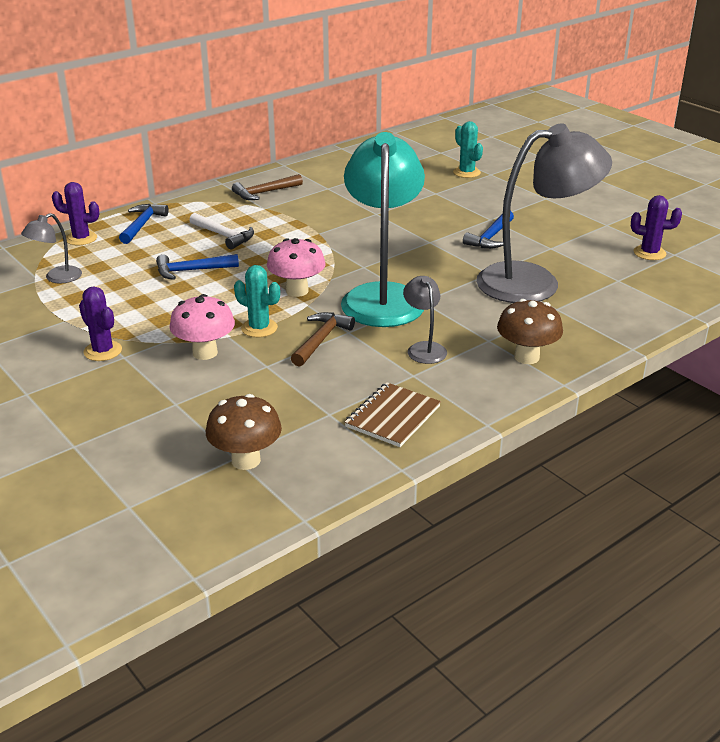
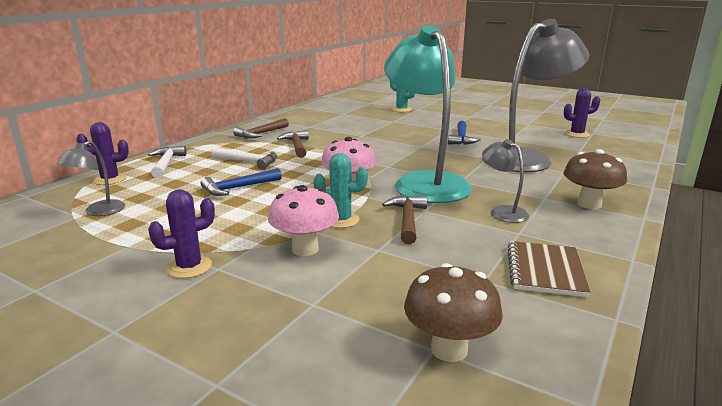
camera: 20 degrees left, 10 degrees down
purple cactus [79,286,122,361] -> purple cactus turned 60 degrees counterclockwise [148,189,215,278]
blue hammer [119,204,169,244] -> white hammer [148,146,187,178]
none -> brown hammer [277,130,309,158]

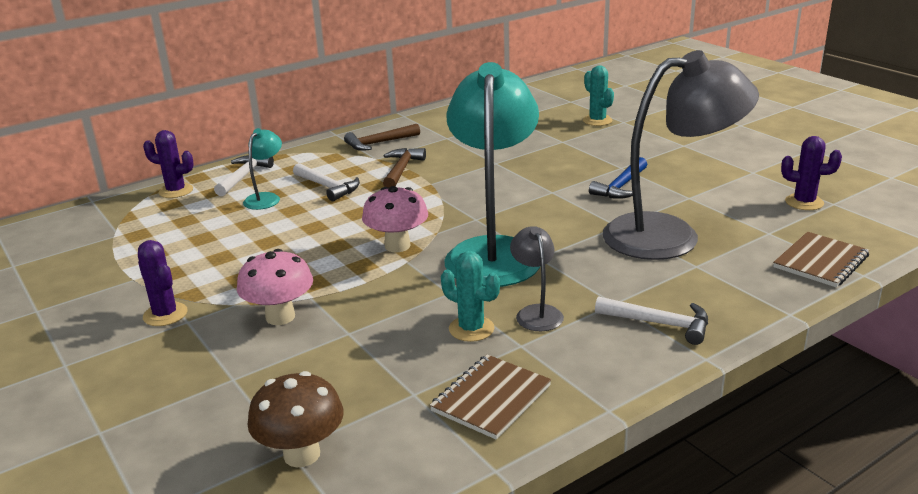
camera: 25 degrees right, 5 degrees up
grey lamp [57,141,125,216] -> none
purple cactus [148,189,215,278] -> purple cactus turned 60 degrees clockwise [138,240,187,326]
blue hammer [200,168,282,196] -> none
turquoise cactus [314,153,368,228] -> turquoise cactus moved to [441,251,500,342]
brown hammer [382,195,427,244] -> none
brown mushroom [564,149,627,209] -> white hammer [595,296,708,345]
none -> turquoise lamp [243,128,282,210]
none -> brown notebook [773,232,869,287]

